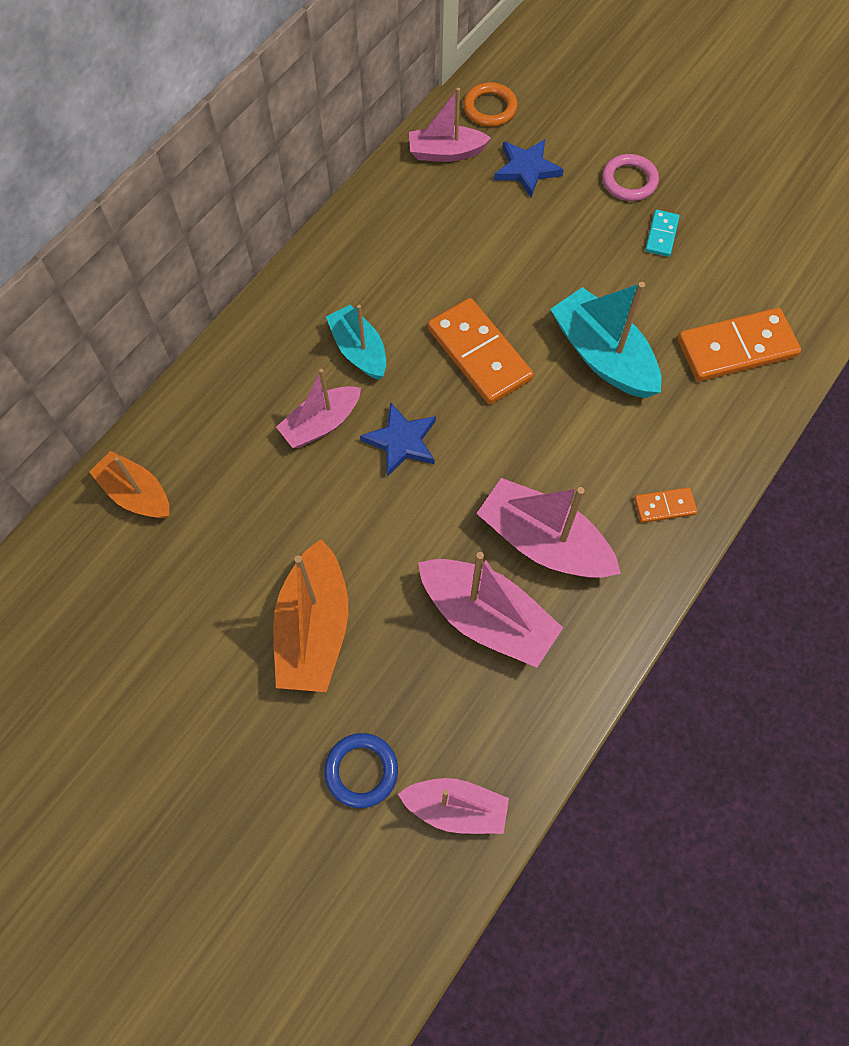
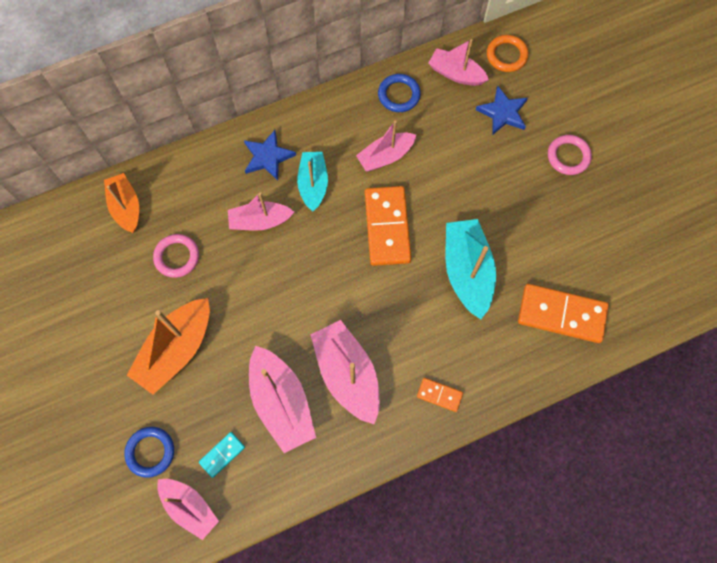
camera: 30 degrees right, 5 degrees up
blue star [360,402,436,477] -> blue star moved to [244,130,296,181]
turquoise domino [645,210,680,257] -> turquoise domino moved to [199,432,245,478]
none -> pink ring [153,234,199,278]
none -> pink boat [356,120,416,172]
none -> blue ring [378,74,421,112]

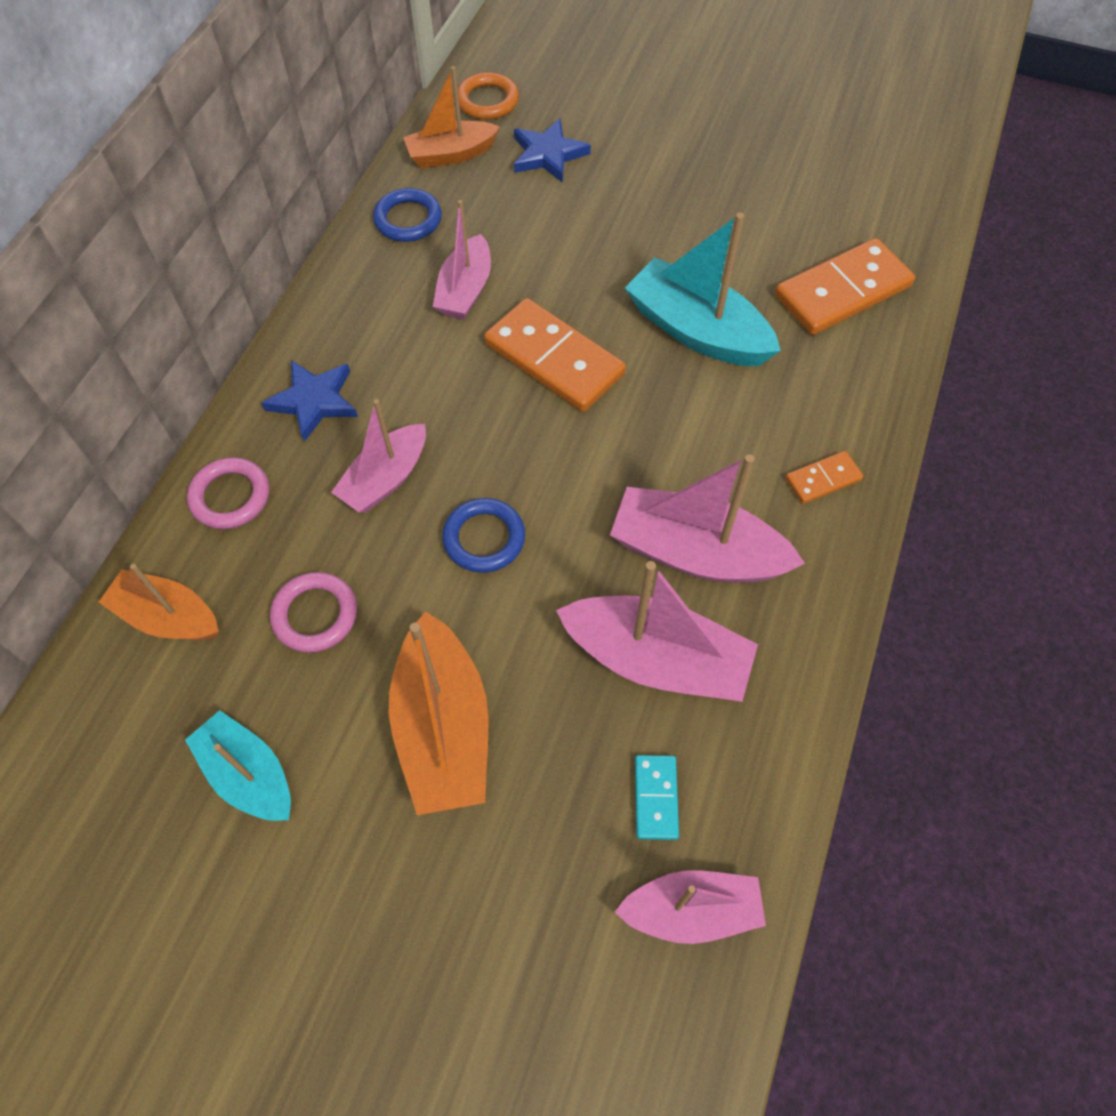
camera: 45 degrees left, 10 degrees down
blue ring [124,427,174,478] -> blue ring moved to [442,498,525,573]
turquoise boat [297,152,328,211] -> turquoise boat moved to [185,710,291,821]
pink boat [429,39,489,86] -> orange boat [403,66,500,168]
pink ring [548,135,592,175] -> pink ring moved to [187,457,269,529]

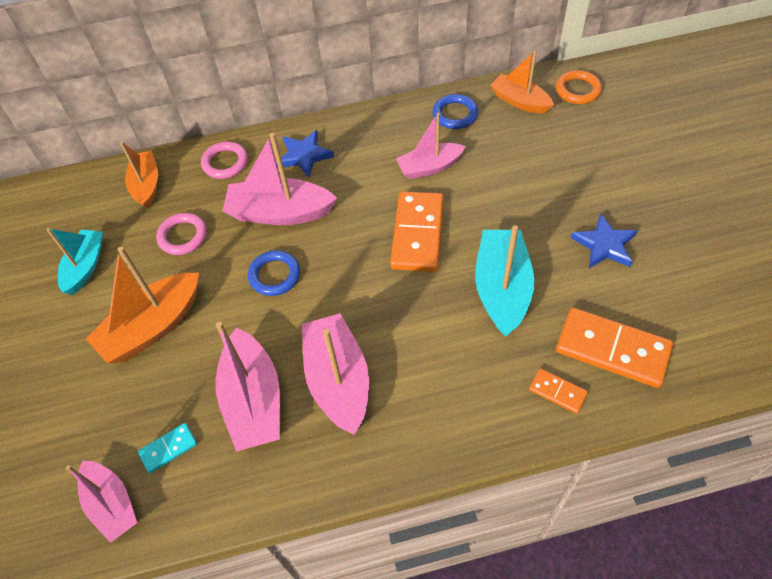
camera: 60 degrees right, 5 degrees down
pink boat [331,399,426,513] -> pink boat [223,133,337,225], size x1.53
blue star [514,118,591,183] -> blue star moved to [571,214,638,268]
orange domino [785,451,863,504] -> orange domino moved to [529,368,588,414]

